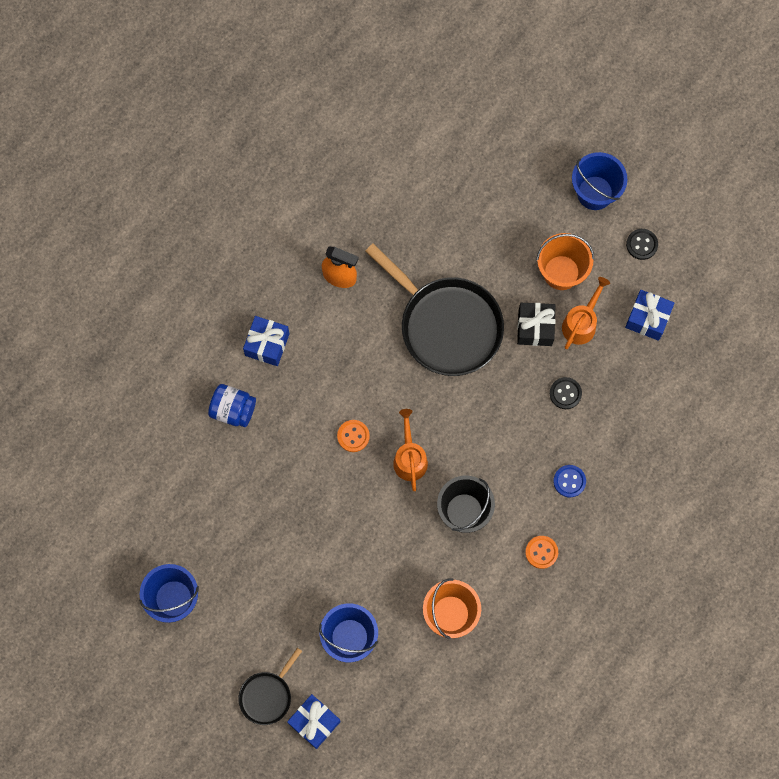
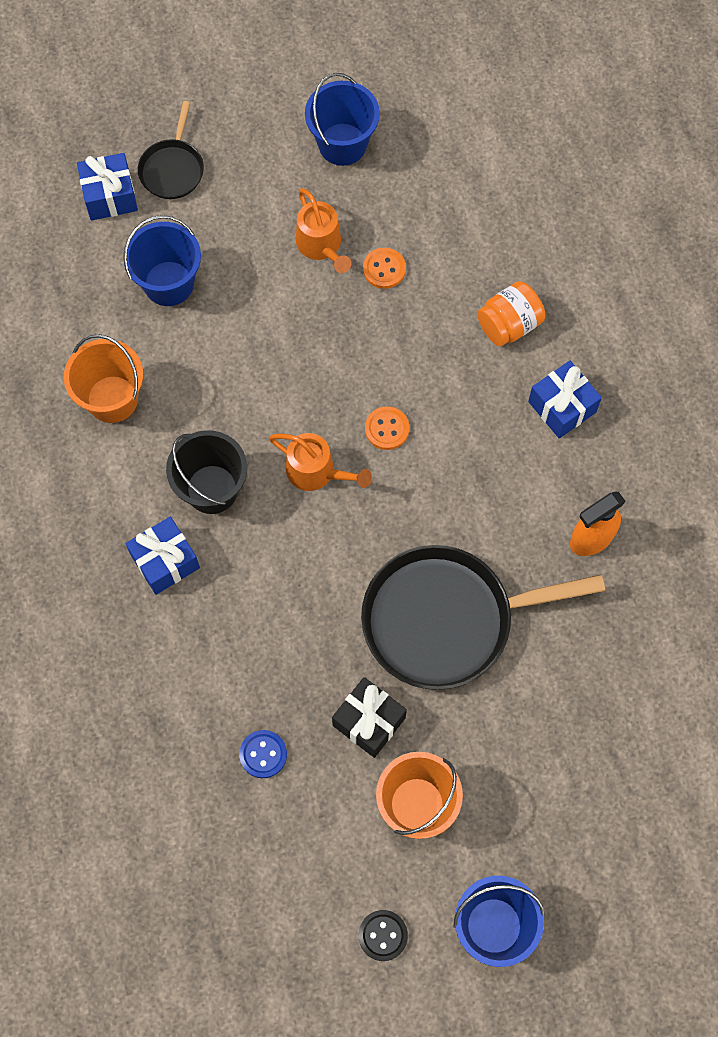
camera: 125 degrees right, 5 degrees down
blue jar [208,384,256,427] -> orange jar [477,281,545,346]
black pan [238,648,302,725] -> black pan turned 150 degrees counterclockwise [138,101,204,199]
orange button [525,536,558,569] -> orange button moved to [363,248,406,289]
black button [550,377,582,409] -> none
blue button [553,465,586,497] -> blue button moved to [239,730,287,778]
orange watering can [562,277,610,349] -> orange watering can moved to [296,188,352,273]
blue gift [625,290,674,341] -> blue gift moved to [126,517,200,595]

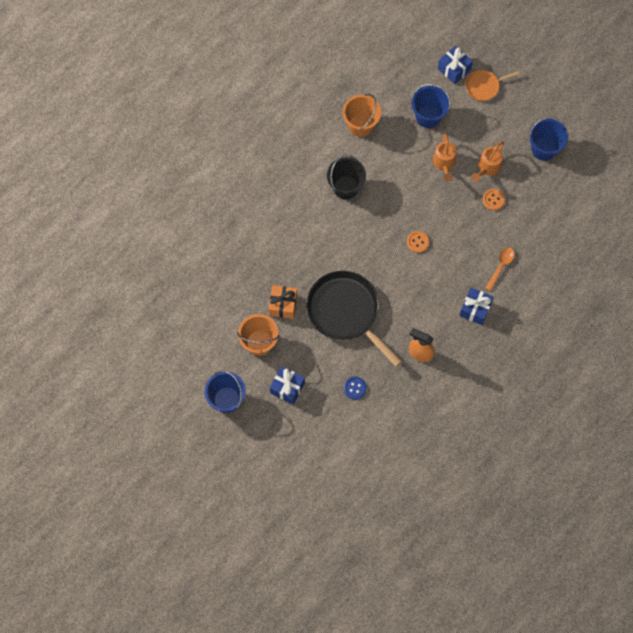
camera: 60 degrees right, 0 degrees up
blue gift [126,517,200,595] -> blue gift moved to [270,366,305,404]
black pan [138,101,204,199] -> orange pan [465,70,519,101]
blue button [239,730,287,778] -> blue button moved to [343,377,367,400]
orange watering can [269,433,372,491] -> orange watering can moved to [433,133,457,182]
black gift [332,677,407,758] -> orange gift [268,285,297,319]
black button [359,910,408,961] -> none
orange jar [477,281,545,346] -> orange spoon [486,247,515,291]

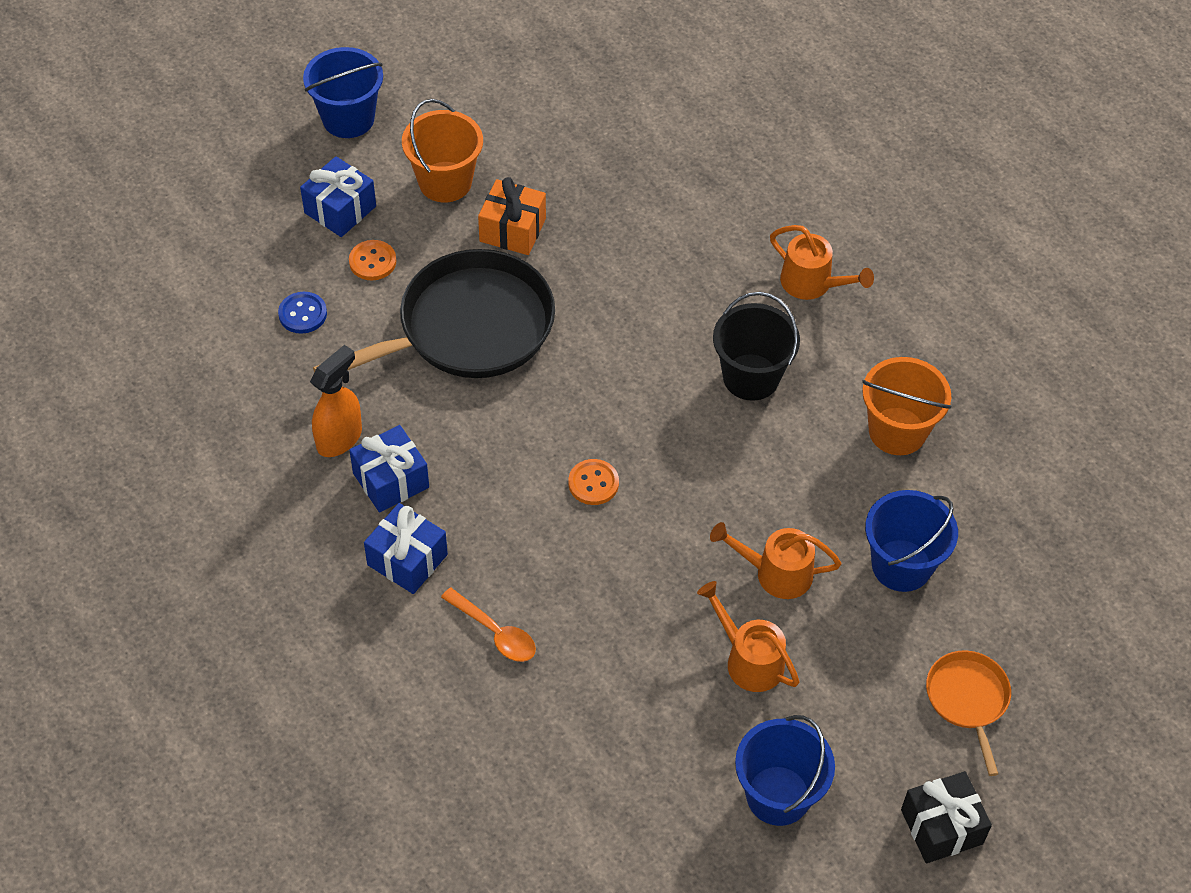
camera: 100 degrees right, 15 degrees down
blue gift [438,46,473,84] -> blue gift moved to [349,425,429,513]
orange button [483,189,505,210] -> orange button moved to [349,240,396,280]
none -> orange watering can [770,225,874,300]
none -> black gift [901,771,992,863]

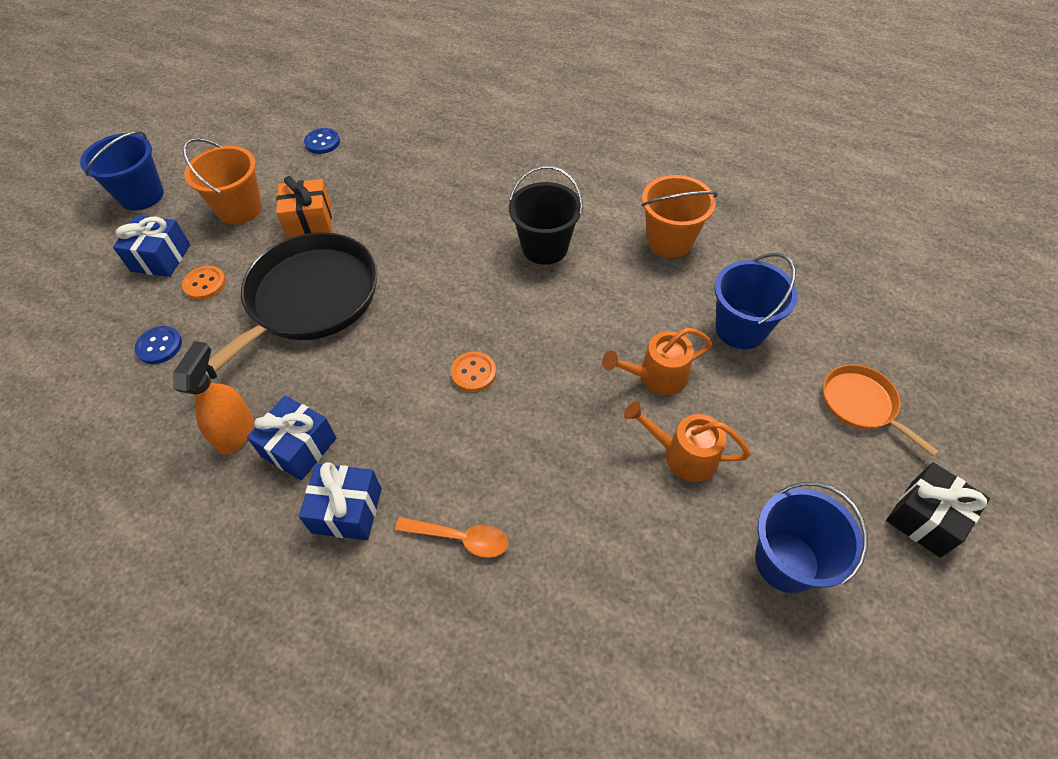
camera: 25 degrees left, 0 degrees up
orange watering can [770,225,874,300] -> none
none -> blue button [304,128,340,154]

